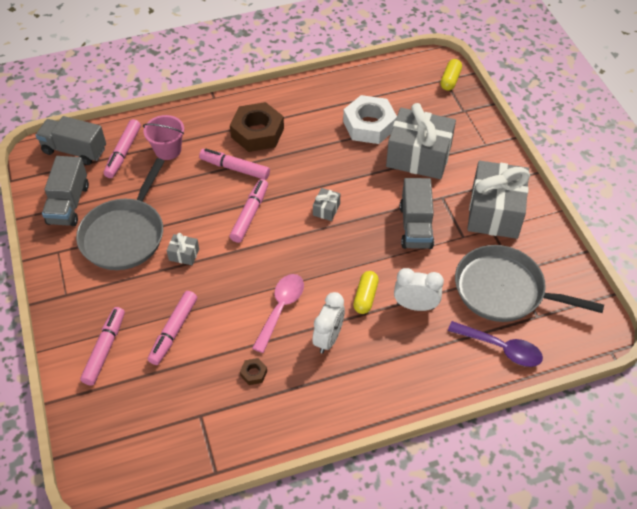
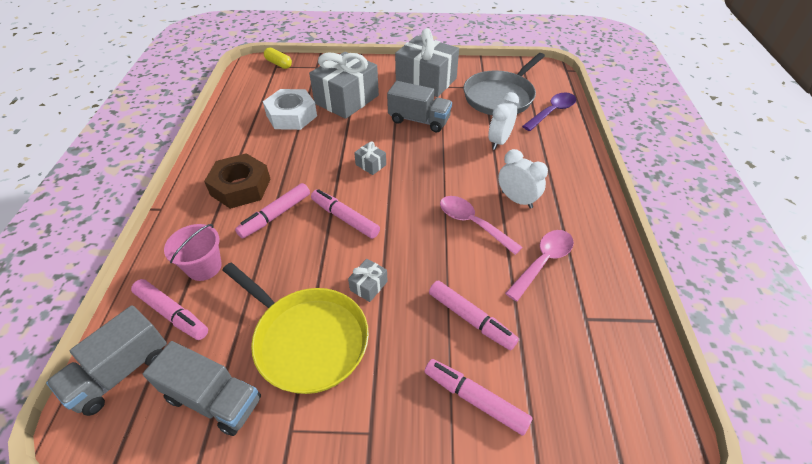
camera: 70 degrees left, 5 degrees down
grey pan [76,158,165,270] -> yellow pan [222,263,369,394]
brown nut [240,358,267,385] -> pink spoon [505,230,574,301]
yellow capsule [353,271,379,314] -> none

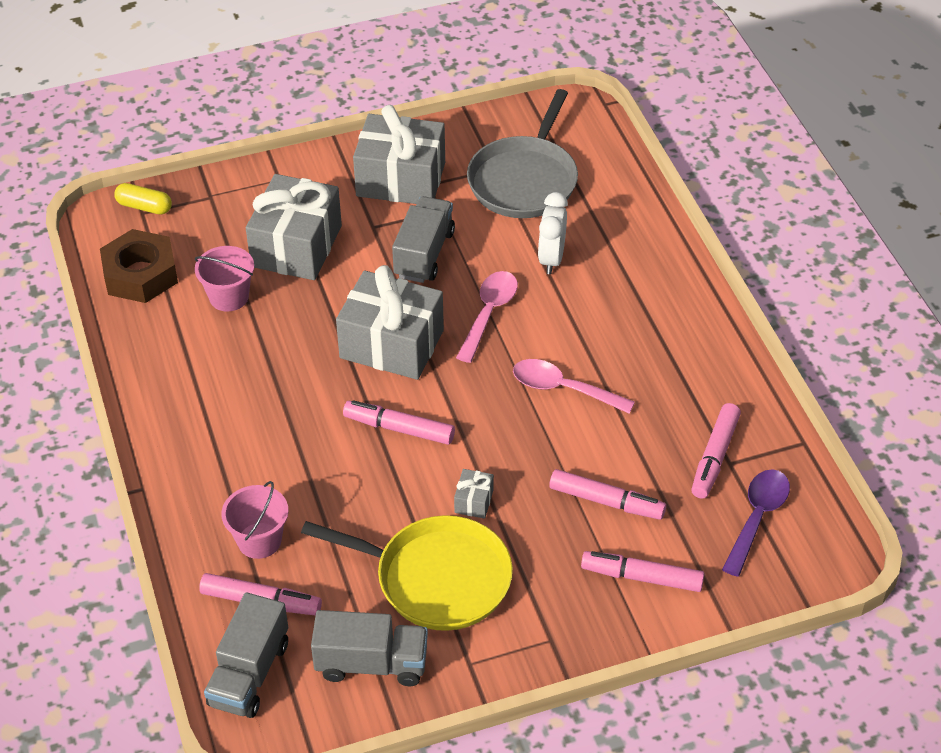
camera: 20 degrees left, 0 degrees up
brown nut [204,153,271,209] -> brown nut moved to [100,229,178,303]
pink marker [235,183,310,238] -> pink marker moved to [691,403,741,499]
white nut [263,89,317,130] -> pink bucket [195,246,254,311]
grey gift [354,142,386,175] -> grey gift [336,265,444,380], size x2.43
grey truck [387,81,452,132] -> grey truck turned 75 degrees counterclockwise [392,196,455,283]
white clock [498,149,548,209] -> none
pink spoon [505,230,574,301] -> pink spoon moved to [456,271,518,363]
purple spoon [522,93,576,131] -> purple spoon moved to [722,469,790,577]

